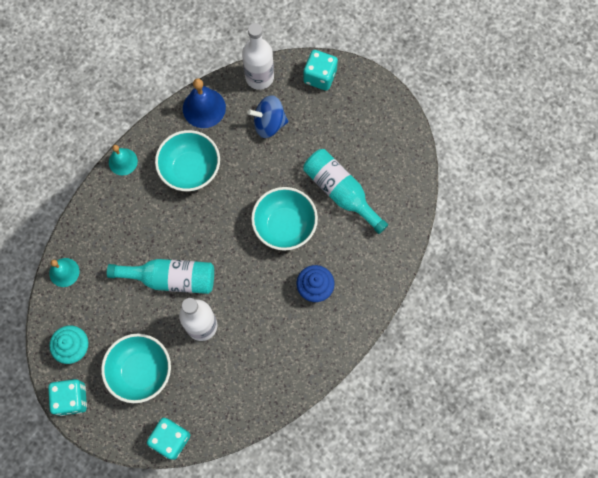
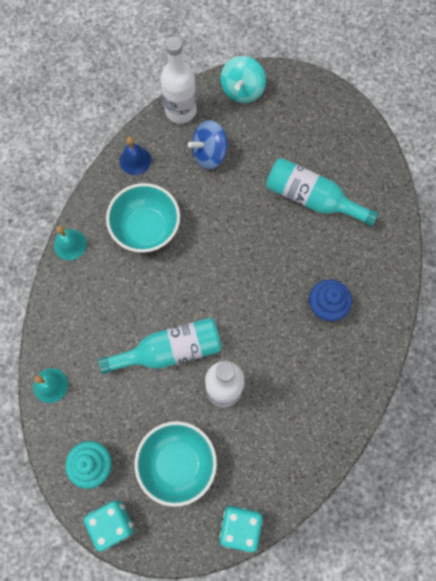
camera: 20 degrees left, 0 degrees up
blue bell [183,78,226,128] -> blue bell [120,137,151,175], size x0.66
turquoise bowl [251,187,318,251] -> none
turquoise dice [303,50,338,91] -> turquoise spinning top [220,56,266,103]

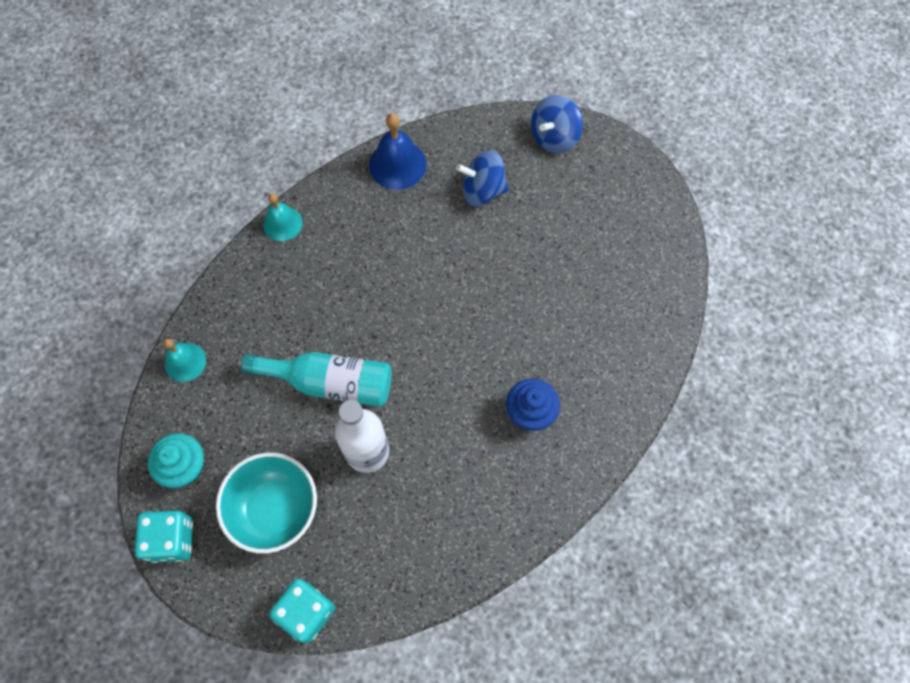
camera: 25 degrees right, 5 degrees down
turquoise bowl [106,183,180,253] -> none
blue bell [120,137,151,175] -> blue bell [369,113,427,190], size x1.52
white bottle [160,36,197,124] -> none
turquoise spinning top [220,56,266,103] -> blue spinning top [531,95,583,153]
turquoise bottle [266,158,378,227] -> none

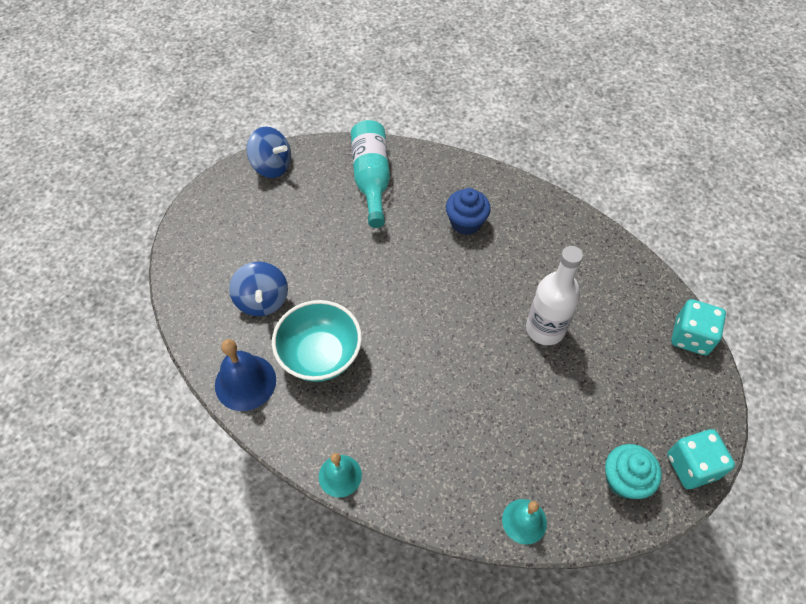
camera: 105 degrees left, 10 degrees down
turquoise bowl [216,453,317,554] -> turquoise bowl moved to [272,300,362,382]
turquoise bottle [241,352,392,407] -> turquoise bottle moved to [351,120,390,228]
blue spinning top [531,95,583,153] -> blue spinning top moved to [246,127,291,178]

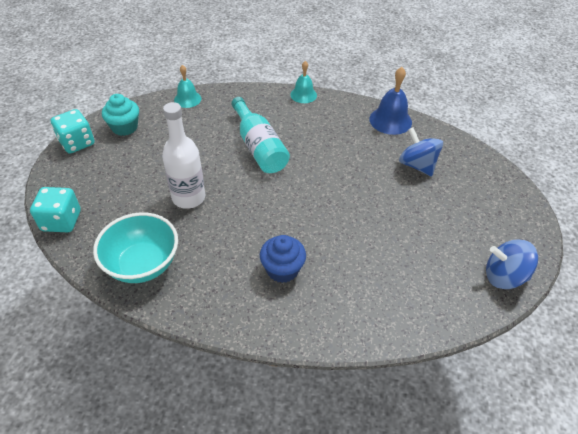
camera: 160 degrees right, 10 degrees down
turquoise bowl [272,300,362,382] -> turquoise bowl moved to [93,212,178,283]
turquoise bottle [351,120,390,228] -> turquoise bottle moved to [231,97,290,173]

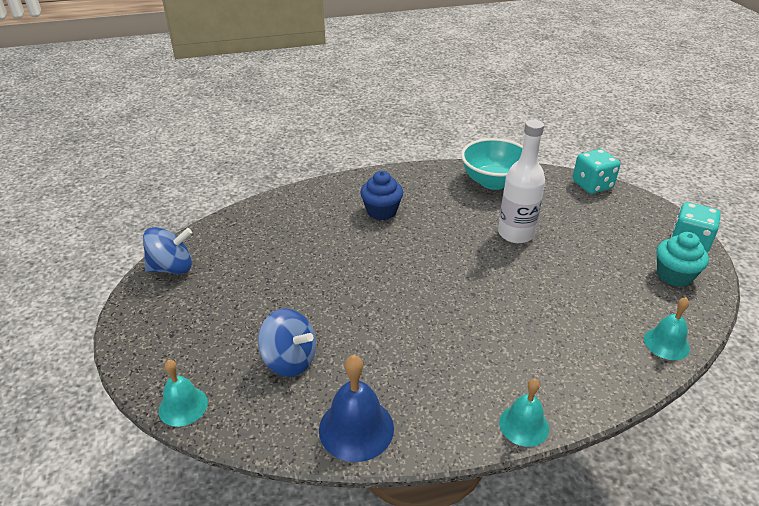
camera: 155 degrees right, 10 degrees down
turquoise bottle [231,97,290,173] -> none
none -> turquoise bell [159,360,208,427]

